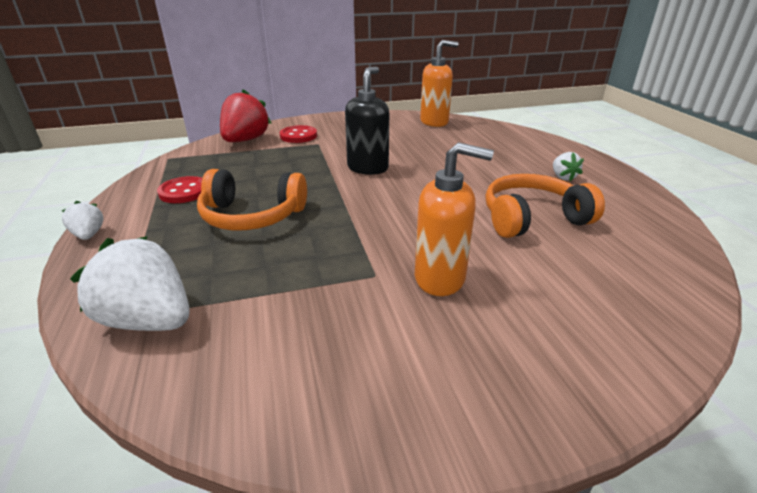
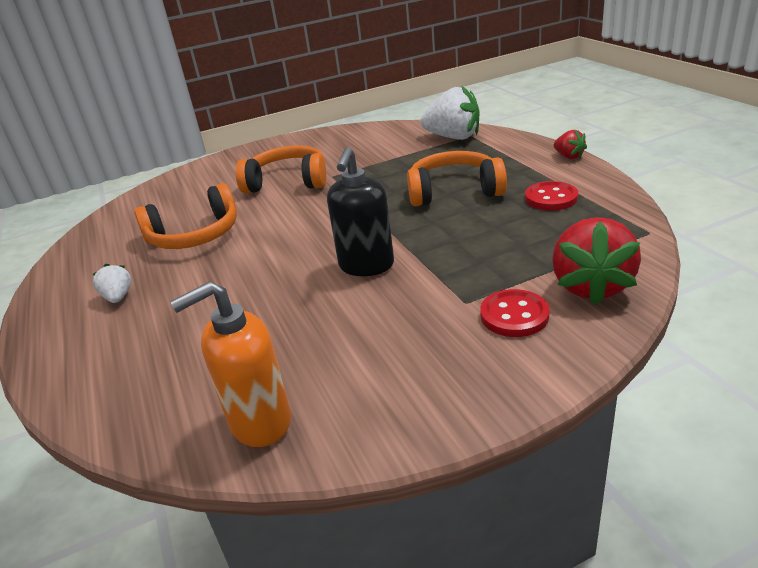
camera: 175 degrees right, 0 degrees up
white strawberry [62,201,104,240] -> red strawberry [554,130,587,159]
orange soap dispenser [415,142,494,296] -> orange headphones [236,145,326,193]

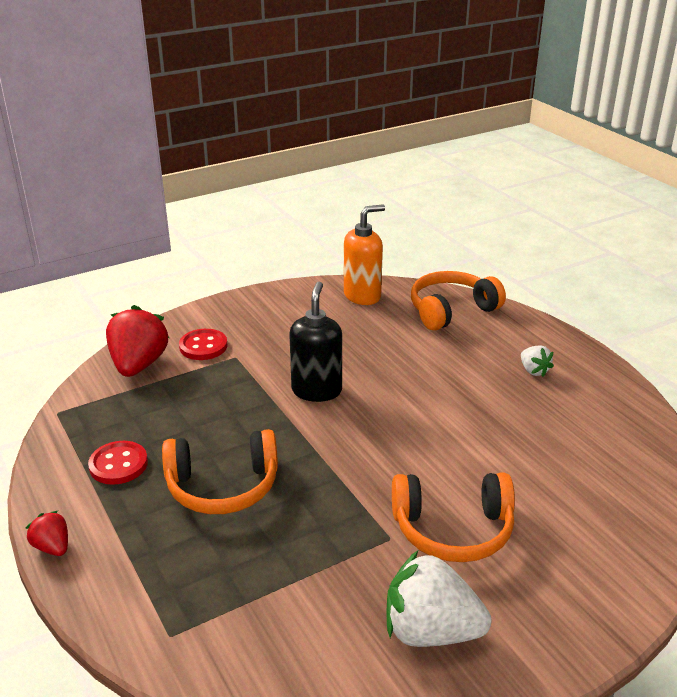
camera: 170 degrees right, 0 degrees up
orange headphones [134,183,237,249] -> orange headphones moved to [411,271,506,331]
white strawberry [421,85,480,140] -> white strawberry moved to [386,551,491,647]

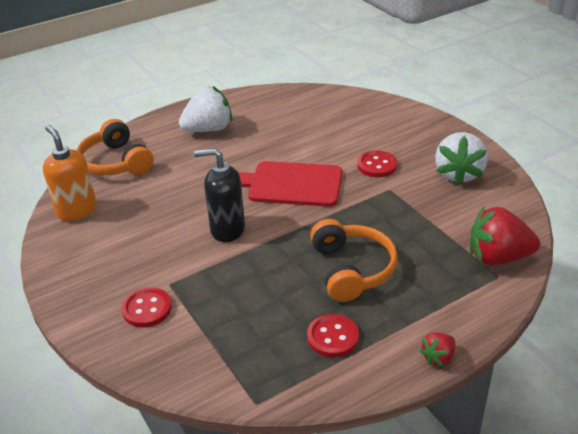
camera: 90 degrees left, 5 degrees up
red strawberry [106,305,169,377] -> red strawberry moved to [470,206,540,265]
orange headphones [392,473,515,562] -> red button [357,150,397,177]
white strawberry [521,345,554,377] -> white strawberry [179,86,232,132], size x2.00
none -> red cutting board [238,161,342,207]

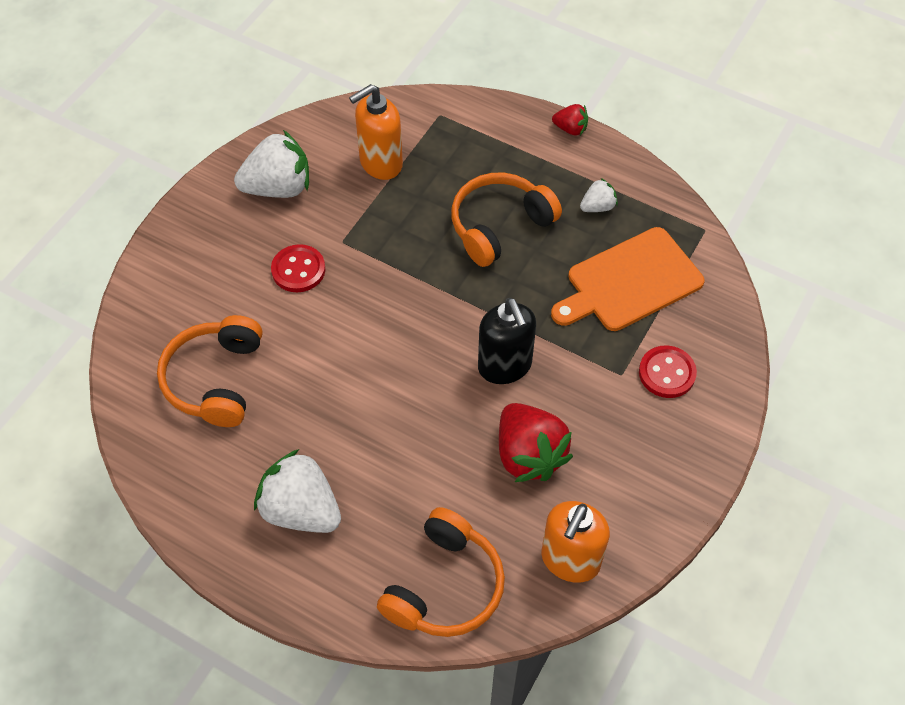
camera: 120 degrees left, 20 degrees up
red cutting board [238,161,342,207] -> none
red button [307,314,359,357] -> white strawberry [580,178,618,212]
red strawberry [470,206,540,265] -> red strawberry moved to [499,403,573,482]
none -> orange headphones [157,315,262,427]
none -> orange soap dispenser [349,84,403,180]
none -> orange cutting board [551,227,705,331]

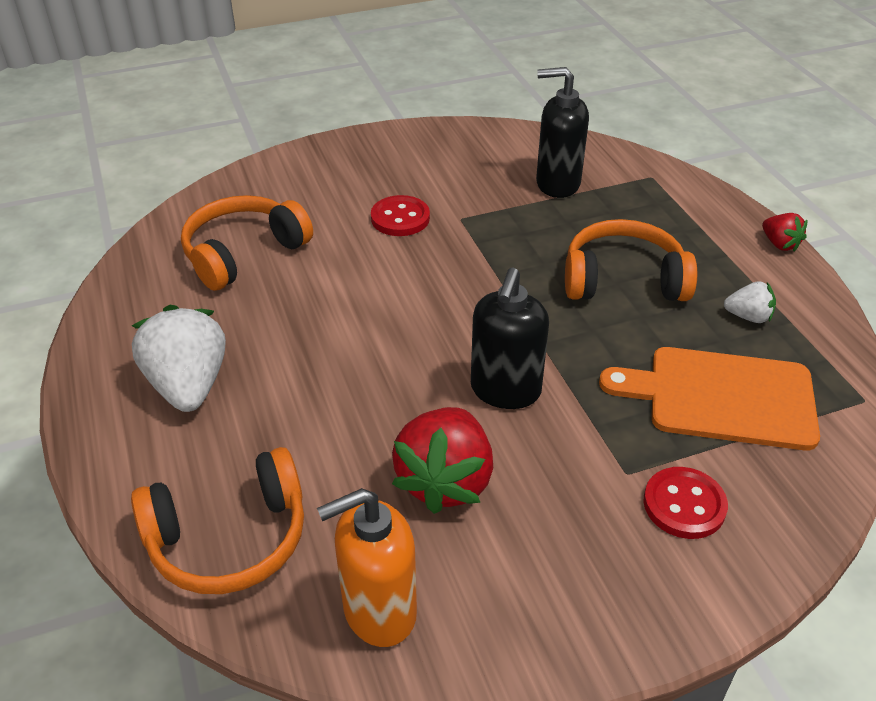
camera: 40 degrees right, 15 degrees down
white strawberry [234,130,309,198] -> none
orange soap dispenser [349,84,403,180] -> black soap dispenser [536,67,589,198]

